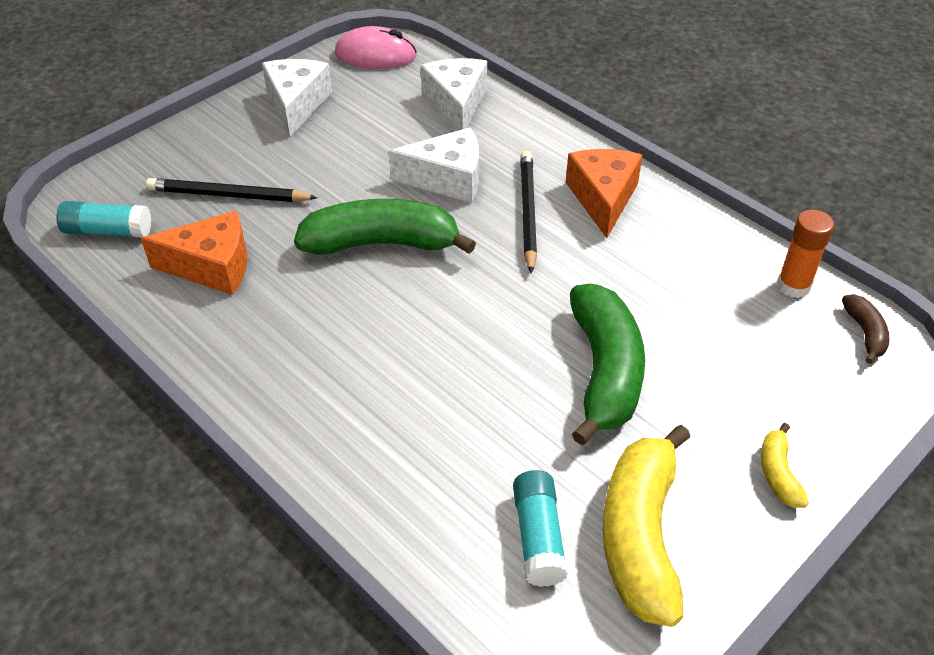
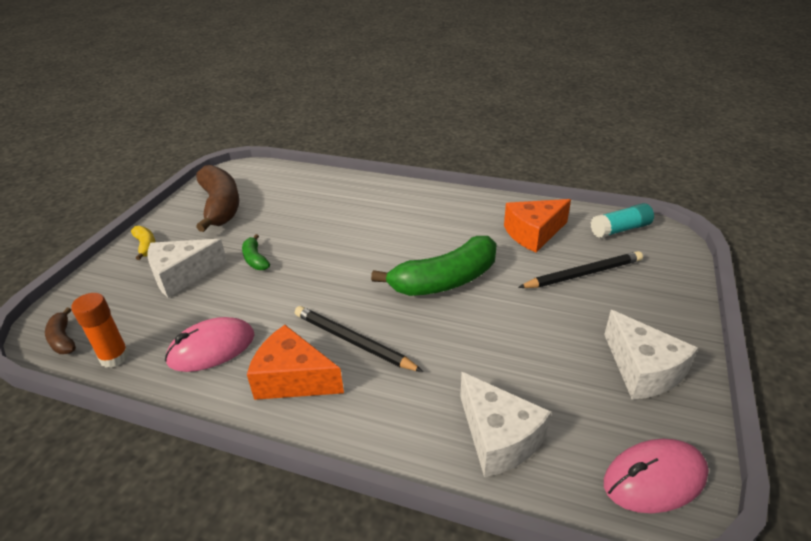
camera: 155 degrees right, 10 degrees down
white cheese [389,127,479,203] -> white cheese moved to [147,239,227,298]
turquoise glue stick [513,470,568,587] -> none
black pencil [520,151,537,274] -> black pencil turned 150 degrees clockwise [295,306,423,372]
orange cheese [566,149,643,238] -> orange cheese turned 135 degrees clockwise [247,325,344,400]
green banana [570,284,645,445] -> green banana [242,234,270,270], size x0.46
yellow banana [602,425,690,627] -> brown banana [196,165,239,232]
none -> pink mouse [165,317,255,372]

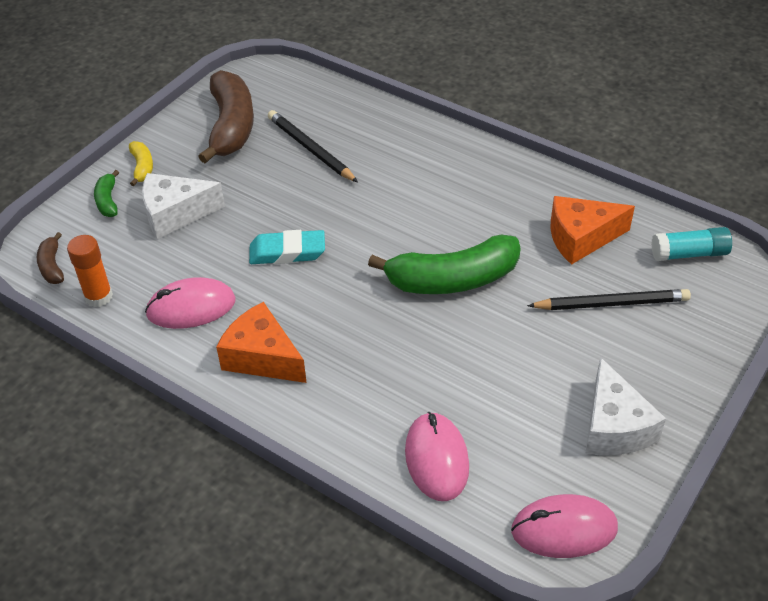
camera: 15 degrees right, 10 degrees up
green banana [242,234,270,270] -> green banana moved to [94,170,119,217]
black pencil [295,306,423,372] -> black pencil moved to [268,110,358,183]
white cheese [460,372,551,477] -> pink mouse [405,412,469,501]
none -> turquoise eraser [249,230,325,264]

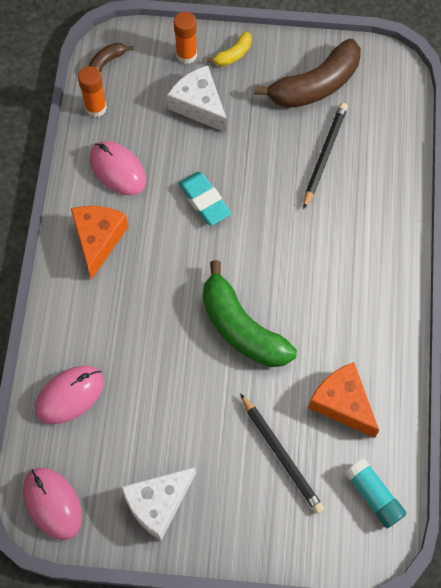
camera: 60 degrees right, 20 degrees up
green banana [94,170,119,217] -> orange glue stick [174,12,197,64]

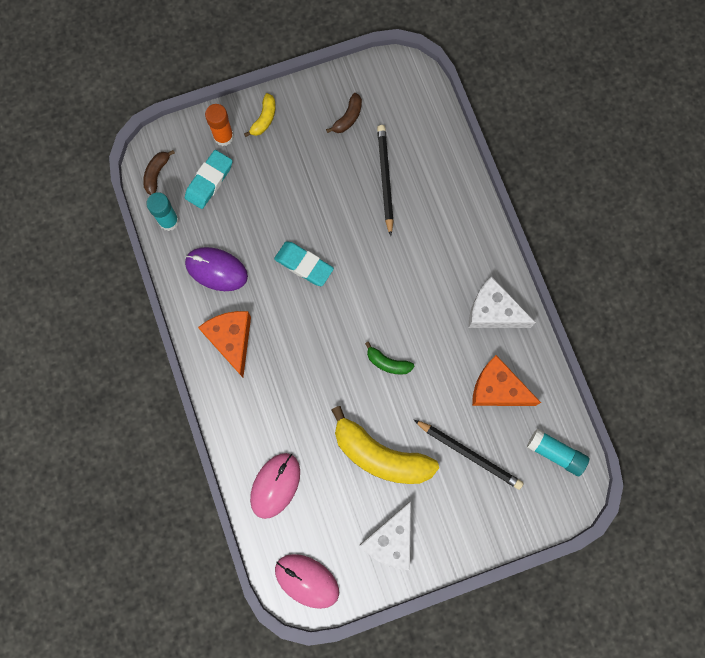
camera: 25 degrees left, 10 degrees up
orange glue stick [78,66,107,117] -> turquoise glue stick [146,192,179,231]
pink mouse [90,141,146,196] -> purple mouse [185,247,248,291]
white cheese [167,65,227,133] -> white cheese moved to [468,276,536,328]
green banana [203,260,297,367] -> green banana [365,342,415,375], size x0.46
brown banana [254,39,361,108] -> brown banana [326,93,362,133], size x0.46
none -> turquoise eraser [185,150,232,209]
none -> yellow banana [332,406,439,484]

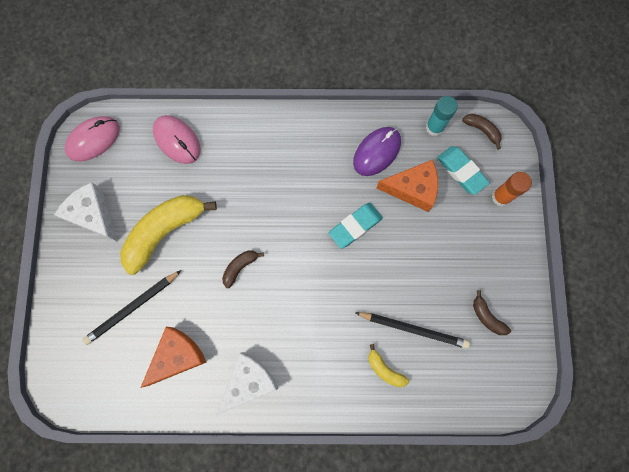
camera: 110 degrees right, 0 degrees up
orange cheese [198,311,251,377] -> orange cheese moved to [376,160,438,212]
yellow banana [244,93,276,137] -> yellow banana moved to [368,344,409,387]
green banana [365,342,415,375] -> brown banana [222,250,264,288]
turquoise glue stick [527,429,589,476] -> none

